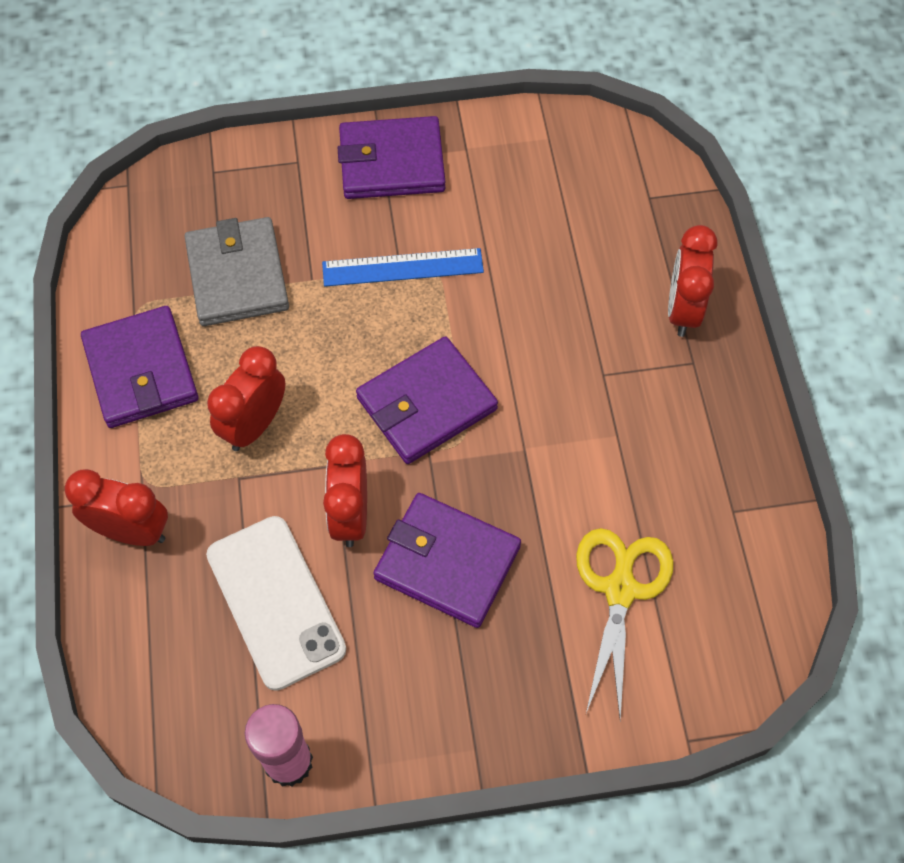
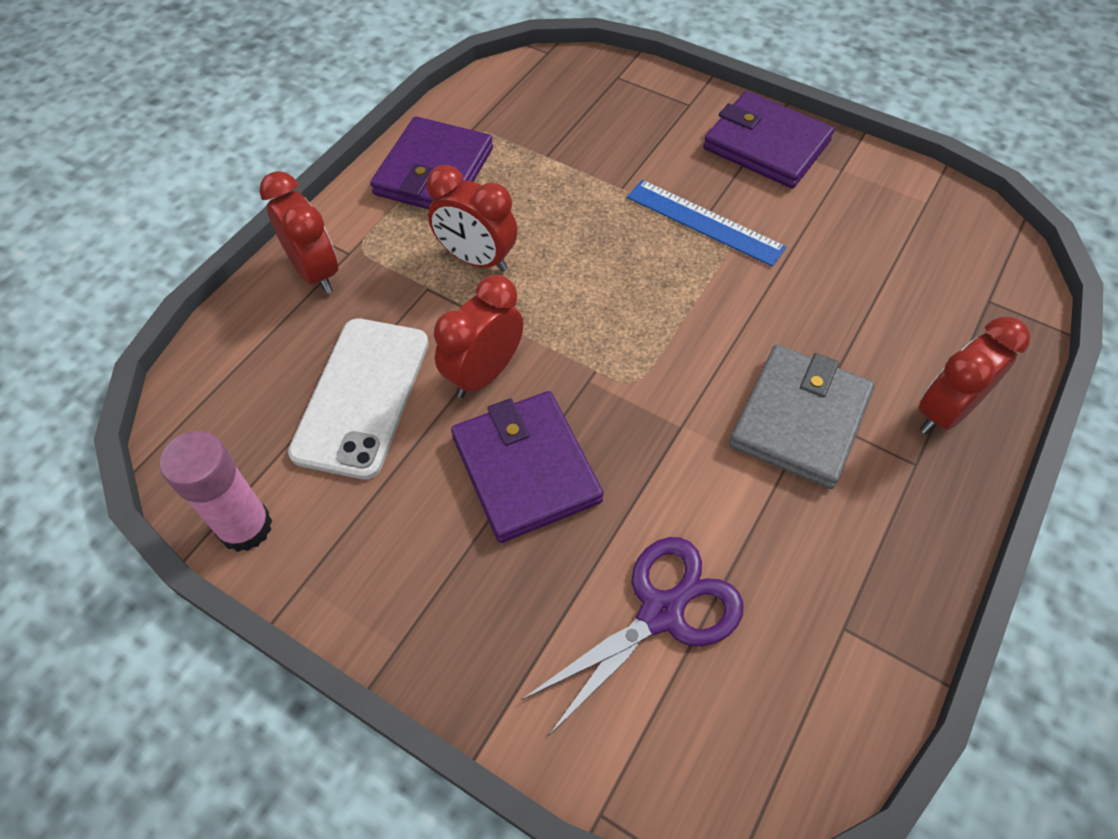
camera: 40 degrees right, 5 degrees down
grey wallet [184,217,289,326] -> grey wallet moved to [729,345,875,489]
red clock [207,346,285,451] -> red clock turned 135 degrees counterclockwise [427,165,517,272]
purple wallet [356,336,498,464] -> none
yellow scissors [576,528,674,720] -> purple scissors [521,537,744,735]

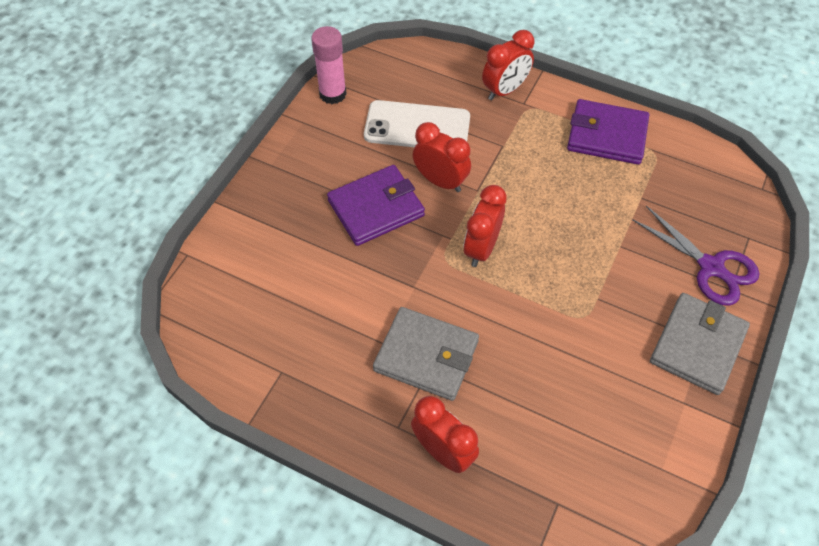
camera: 85 degrees right, 0 degrees up
red clock [427,165,517,272] -> red clock moved to [463,185,507,267]
purple scissors [521,537,744,735] -> purple scissors moved to [632,206,760,306]
blue ruler [627,180,786,267] -> none
purple wallet [703,91,834,188] -> grey wallet [650,293,750,395]

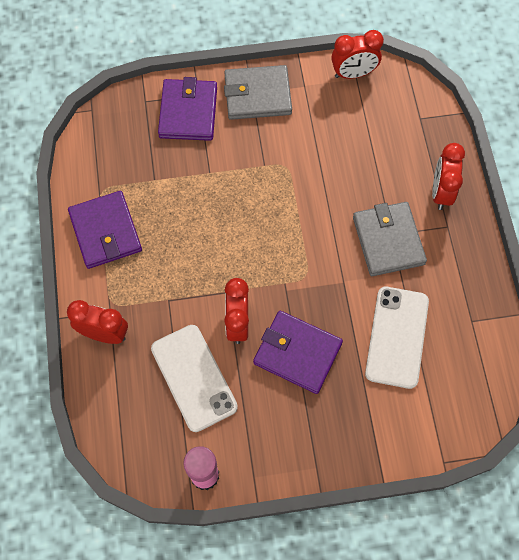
camera: 125 degrees left, 10 degrees up
red clock [463,185,507,267] -> red clock moved to [331,30,384,79]
purple scissors [632,206,760,306] -> purple wallet [158,77,217,141]
none -> white phone [365,287,429,389]

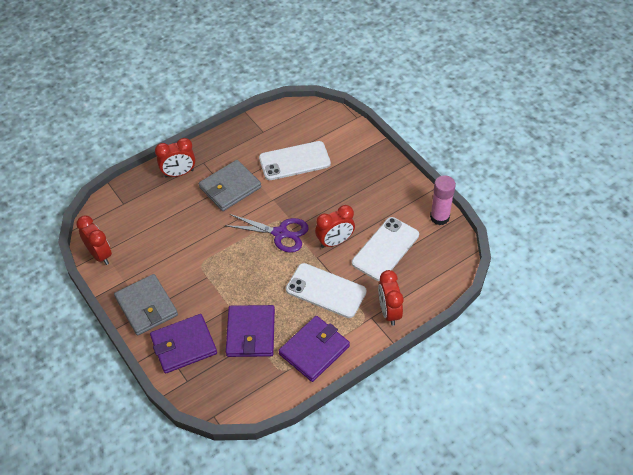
camera: 115 degrees left, 15 degrees down
purple wallet [253,311,343,394] -> purple wallet moved to [226,305,275,357]
none -> purple scissors [225,214,309,253]
none -> white phone [286,263,367,318]

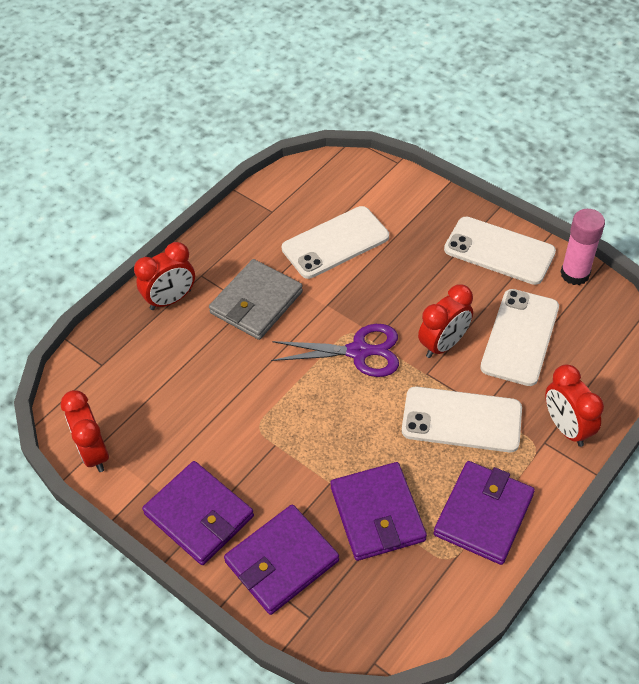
camera: 15 degrees left, 0 degrees up
red clock [76,216,112,265] -> red clock turned 150 degrees counterclockwise [60,390,109,472]
grey wallet [114,274,178,336] -> purple wallet [142,461,254,565]
none -> white phone [444,217,556,285]

